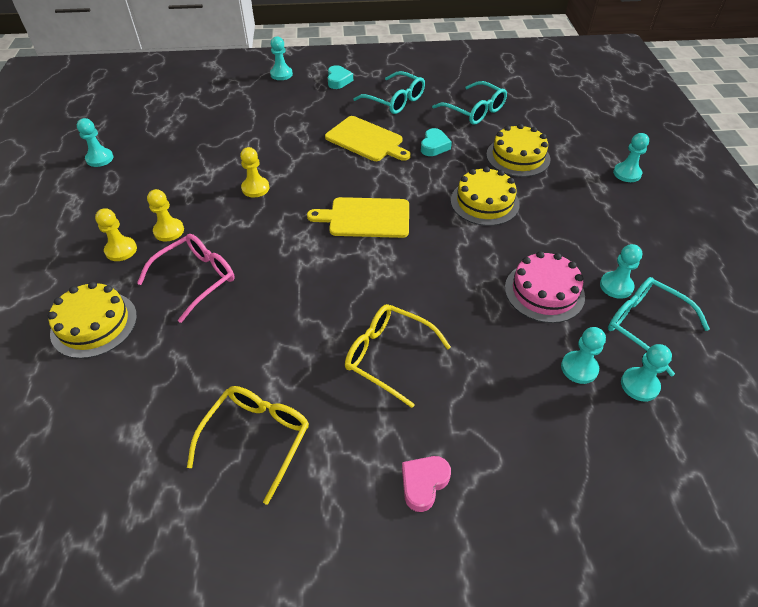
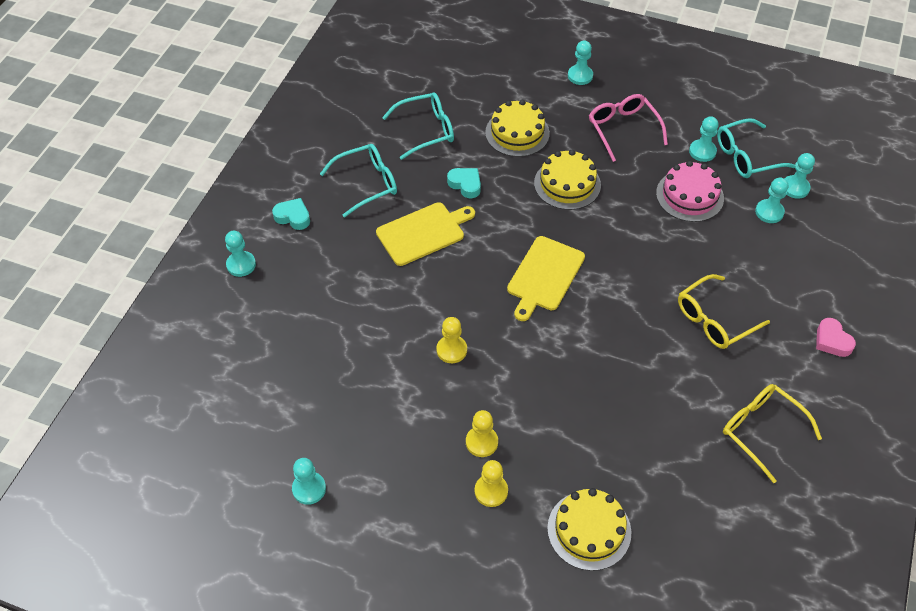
camera: 65 degrees left, 5 degrees up
pink glasses [137,234,235,323] -> pink glasses moved to [589,94,668,162]

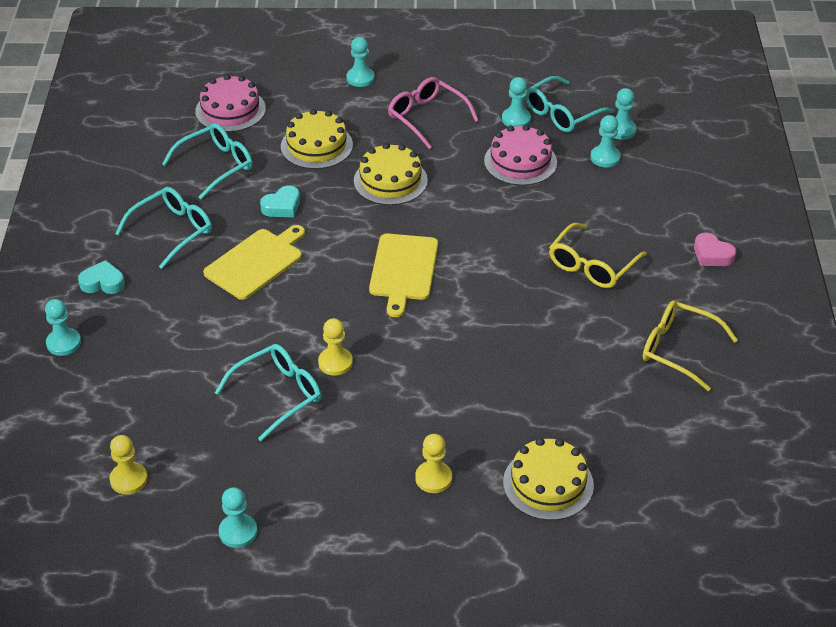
camera: 20 degrees left, 10 degrees down
turquoise heart [447,168,481,199] -> turquoise heart turned 120 degrees clockwise [260,186,300,217]
yellow pawn [466,410,498,457] -> yellow pawn moved to [109,435,148,495]
none -> pink cake [195,74,266,132]
none -> turquoise glasses [215,344,321,441]

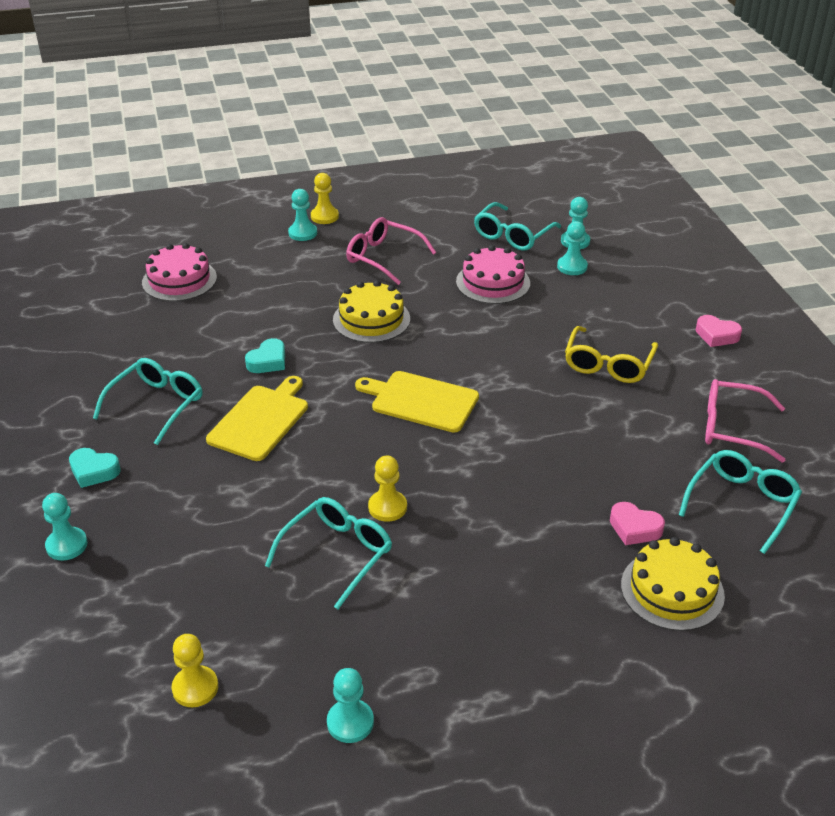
camera: 15 degrees left, 5 degrees down
turquoise heart [78,260,125,294] -> turquoise heart turned 150 degrees counterclockwise [69,448,121,488]
turquoise glasses [162,123,253,199] -> turquoise glasses moved to [679,450,802,554]
yellow cake [281,109,353,169] -> none
yellow cutting board [369,233,438,317] -> yellow cutting board turned 120 degrees clockwise [355,371,479,432]
yellow pawn [415,434,452,493] -> yellow pawn moved to [311,173,339,224]
turquoise pawn [502,77,531,127] -> none
yellow glasses [642,301,738,391] -> pink glasses [705,379,785,462]
none -> pink heart [610,502,665,545]

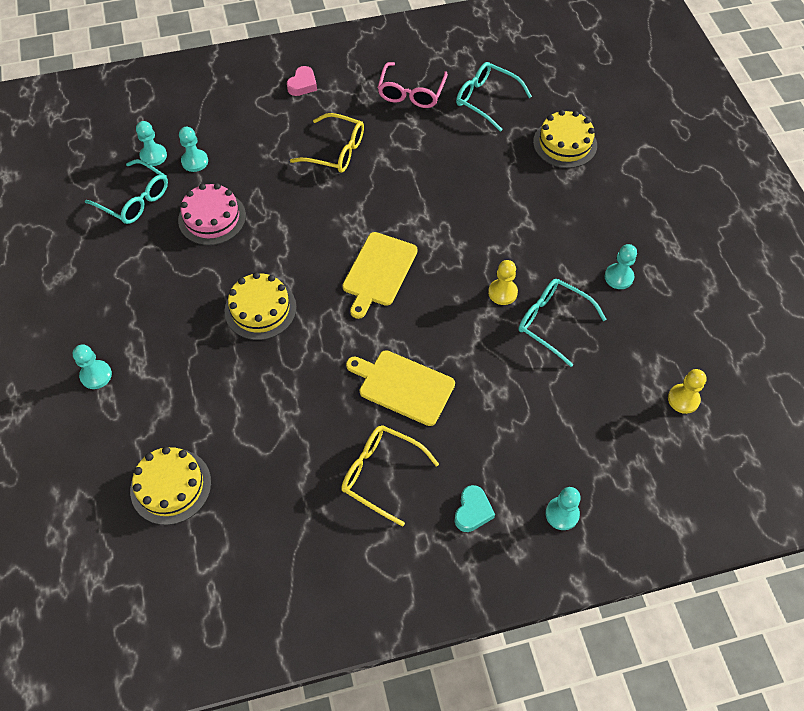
camera: 90 degrees left, 20 degrees up
turquoise glasses [93,358,203,445] -> yellow glasses [341,425,439,527]
pink cake [142,243,217,301] -> yellow cake [130,447,211,525]
turquoise heart [245,338,285,373] -> none
yellow pawn [311,173,339,224] -> none
turquoise pawn [327,668,374,743] -> turquoise pawn moved to [605,244,637,289]
pink glasses [346,217,436,285] -> none
pink heart [610,502,665,545] -> none

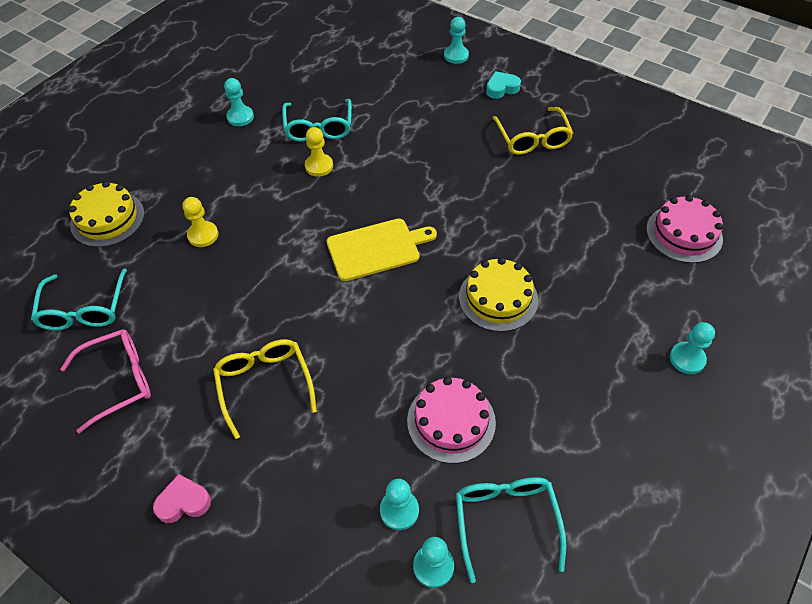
camera: 130 degrees left, 5 degrees down
yellow cake [130,447,211,525] -> pink cake [646,195,723,263]
yellow cutting board [346,350,455,426] -> none
yellow pawn [668,369,706,414] -> yellow pawn moved to [183,197,218,247]

